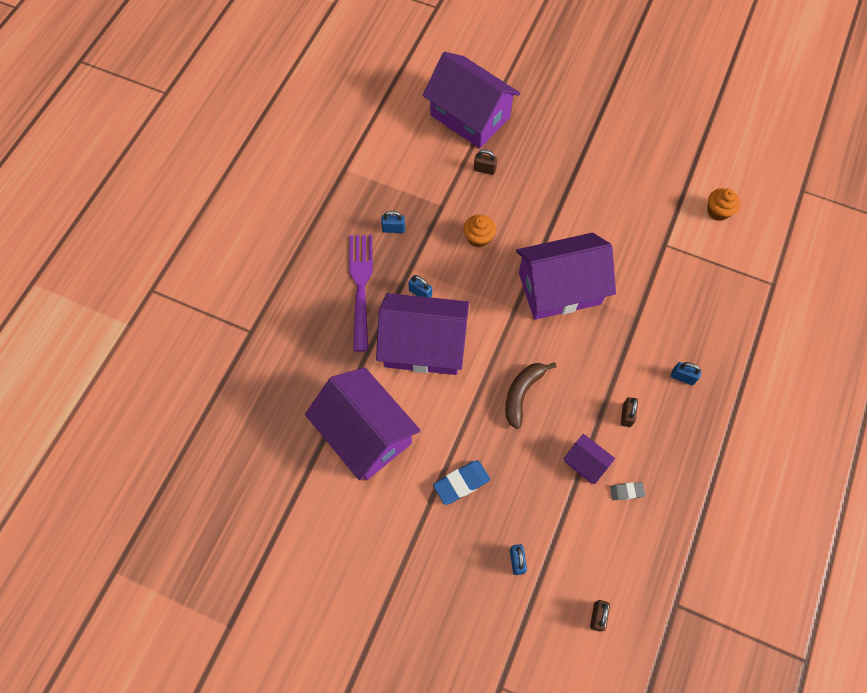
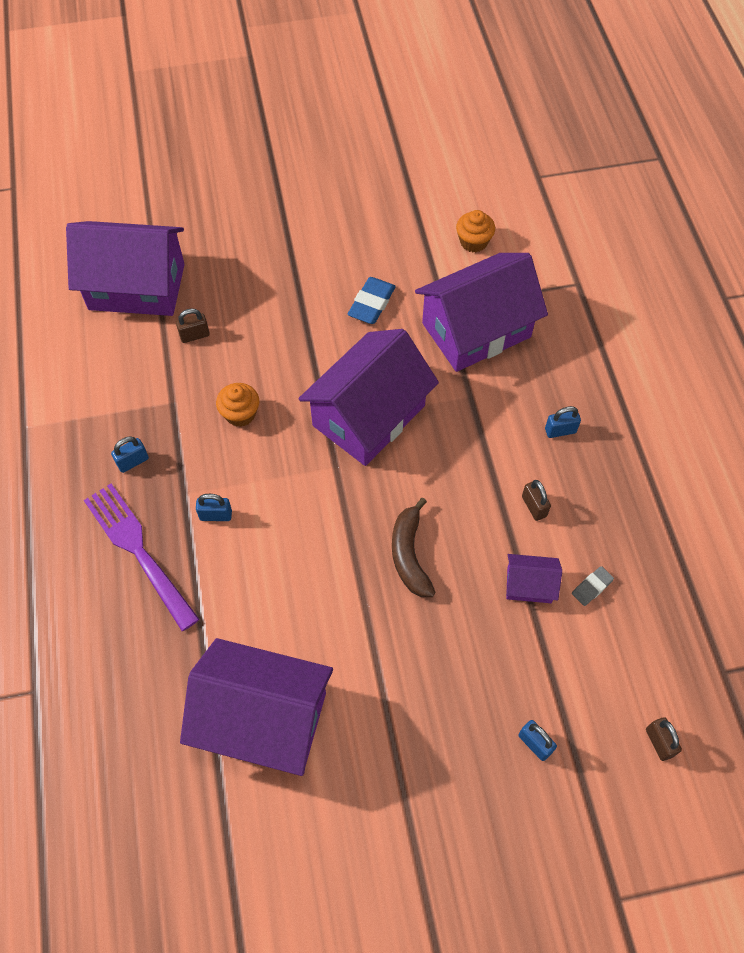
camera: 35 degrees left, 5 degrees down
purple house [376,293,469,375] -> purple house moved to [415,253,548,372]
blue eraser [433,460,490,505] -> blue eraser moved to [348,277,396,324]

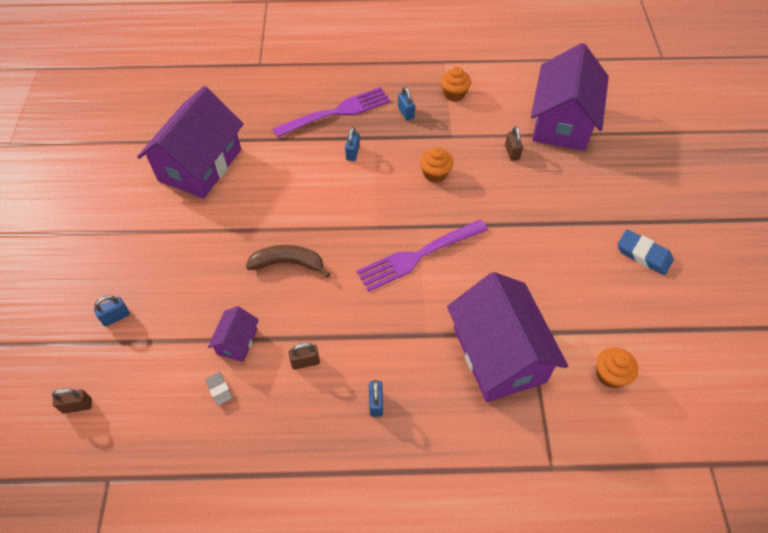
camera: 100 degrees right, 5 degrees down
purple house [298,329,439,466] -> purple fork [356,220,488,292]
blue eraser [348,277,396,324] -> blue eraser moved to [617,229,674,275]
none -> orange cupcake [441,67,471,102]

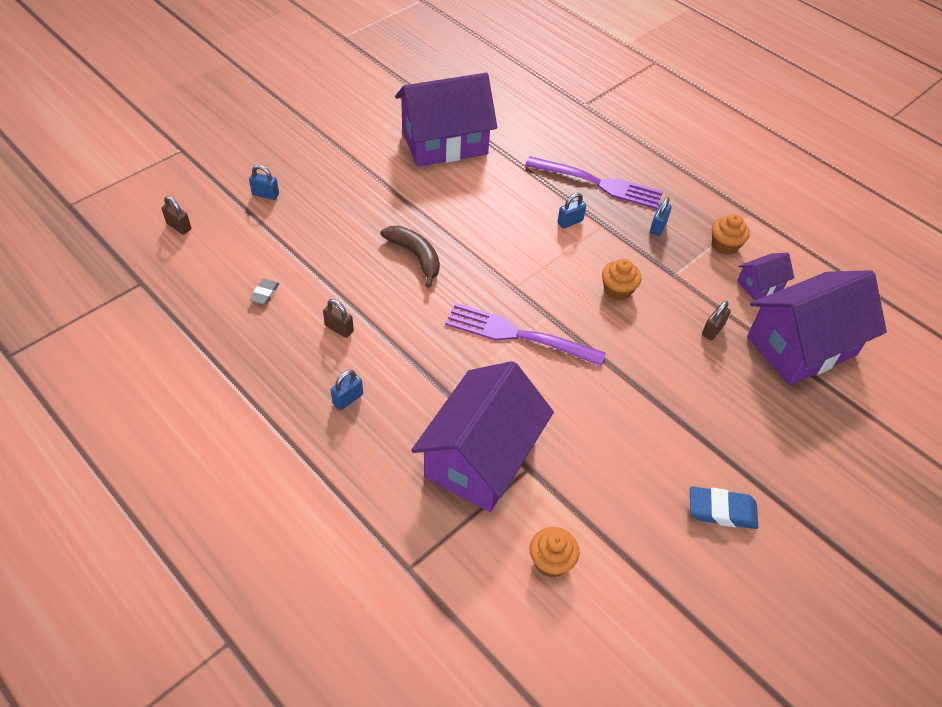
camera: 45 degrees right, 5 degrees down
purple house [208,306,259,362] -> purple house moved to [737,253,794,300]
blue eraser [617,229,674,275] -> blue eraser turned 75 degrees counterclockwise [690,486,758,529]

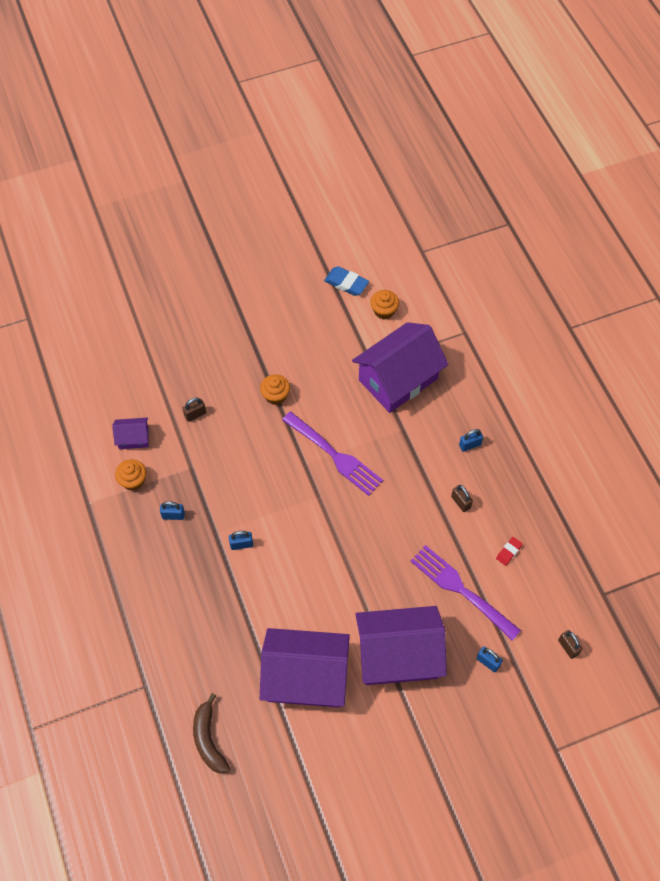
camera: 155 degrees left, 10 degrees up
grey eraser [250,279,280,305] -> red eraser [496,537,523,566]
brown banana [381,226,440,288] -> brown banana moved to [193,693,230,774]
purple fork [525,156,663,209] -> purple fork moved to [410,545,521,641]
orange cupcake [602,259,641,301] -> orange cupcake moved to [260,374,290,405]
blue padlock [650,197,672,236] -> blue padlock turned 45 degrees clockwise [160,501,185,520]
blue eraser [690,486,758,529] -> blue eraser moved to [324,266,369,296]
purple house [747,270,887,386] -> purple house moved to [355,606,447,685]

